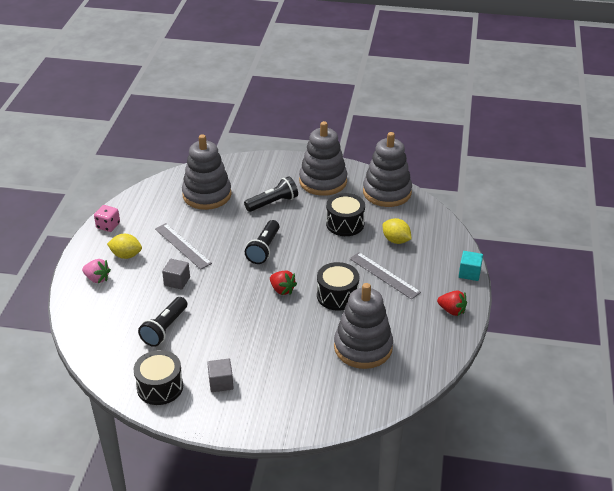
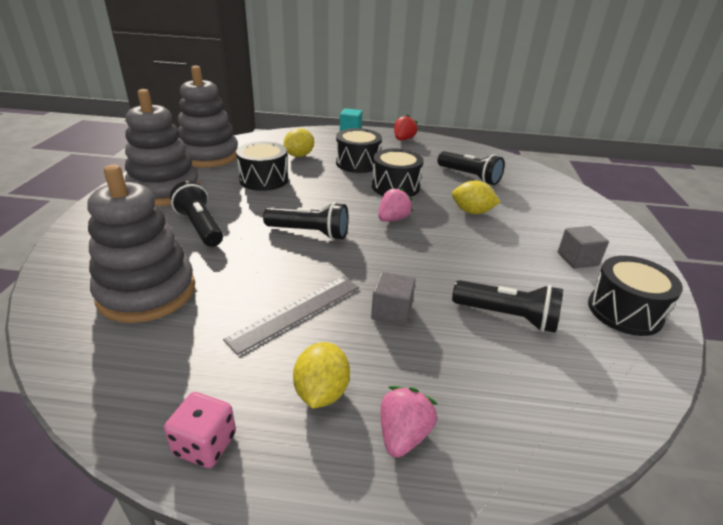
camera: 95 degrees left, 5 degrees down
red strawberry [270,271,297,295] -> pink strawberry [378,187,413,222]
grey stacking toy [334,283,393,369] -> black flashlight [437,151,505,185]
grey ruler [350,252,421,299] -> black drum [336,128,382,173]
none -> yellow lemon [452,181,500,214]

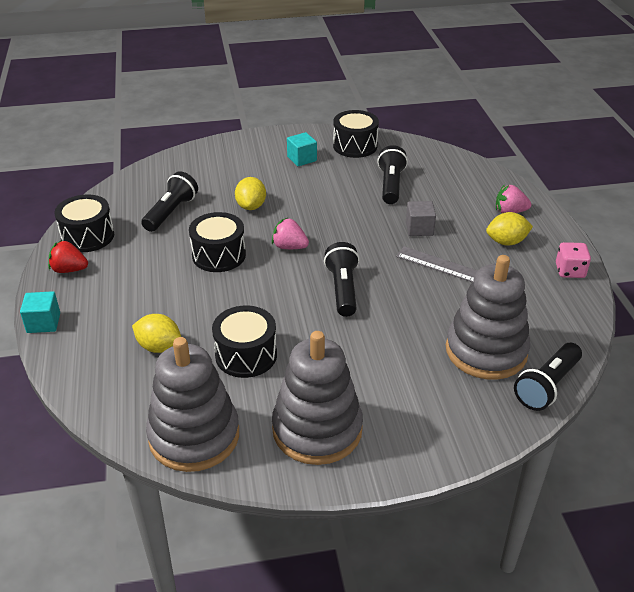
camera: 105 degrees left, 5 degrees up
black flashlight [170,181,223,247] -> black flashlight moved to [514,343,582,411]
black drum [336,128,382,173] -> black drum moved to [54,194,114,252]
grey cube [558,226,609,269] -> turquoise cube [287,132,317,166]

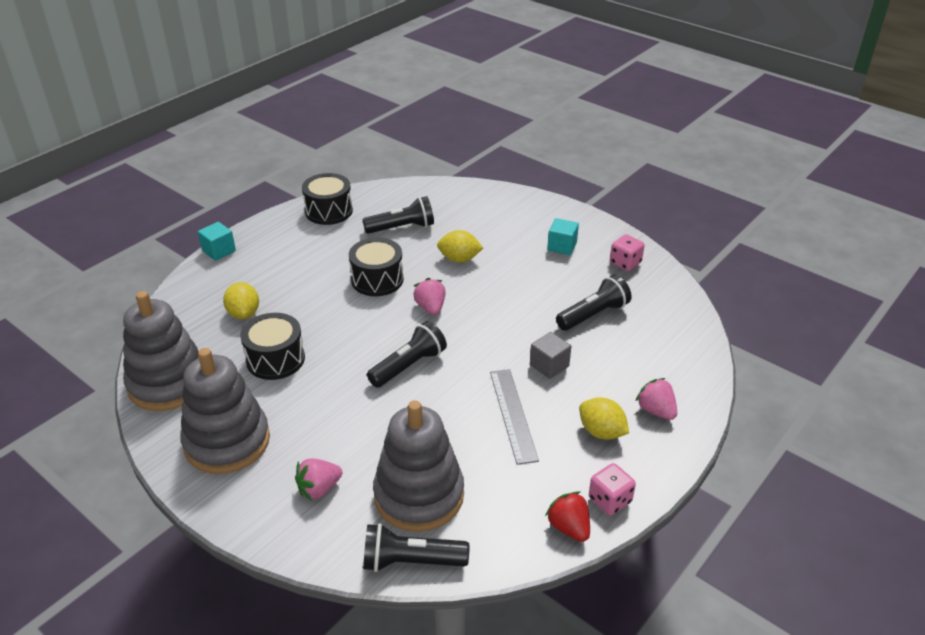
camera: 50 degrees right, 0 degrees up
red strawberry [48,240,88,273] -> red strawberry moved to [545,491,590,542]
yellow lemon [235,177,266,210] -> yellow lemon turned 45 degrees clockwise [437,230,483,262]
black drum [333,110,379,158] -> pink dice [610,234,645,271]
none -> pink strawberry [295,458,342,501]

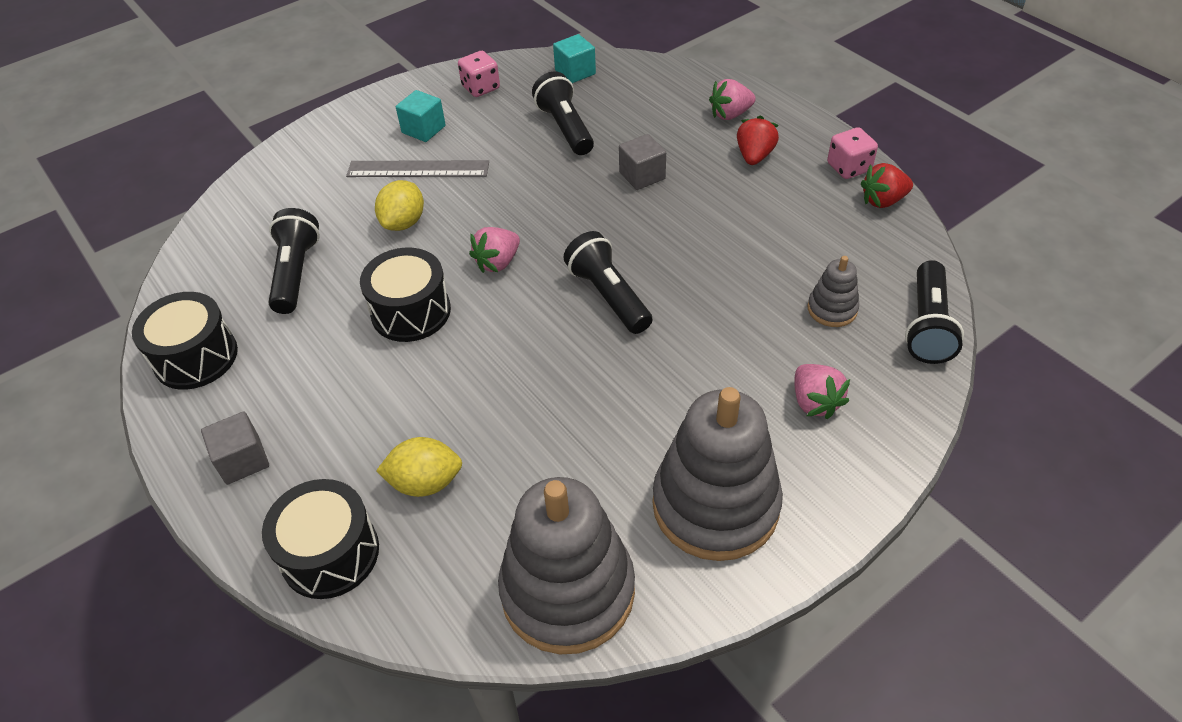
camera: 75 degrees left, 10 degrees up
turquoise cube [198,222,236,261] -> turquoise cube moved to [553,34,596,83]
black drum [240,313,305,380] -> black drum moved to [262,479,379,599]
grey stacking toy [373,400,464,532] -> grey stacking toy [807,256,859,327], size x0.46
pink strawberry [413,278,445,315] -> pink strawberry turned 45 degrees counterclockwise [469,227,520,273]
grey ruler [490,369,539,465] -> grey ruler moved to [346,160,489,177]
yellow lemon [579,397,629,440] -> red strawberry [737,116,779,165]
none -> grey cube [201,411,269,485]

